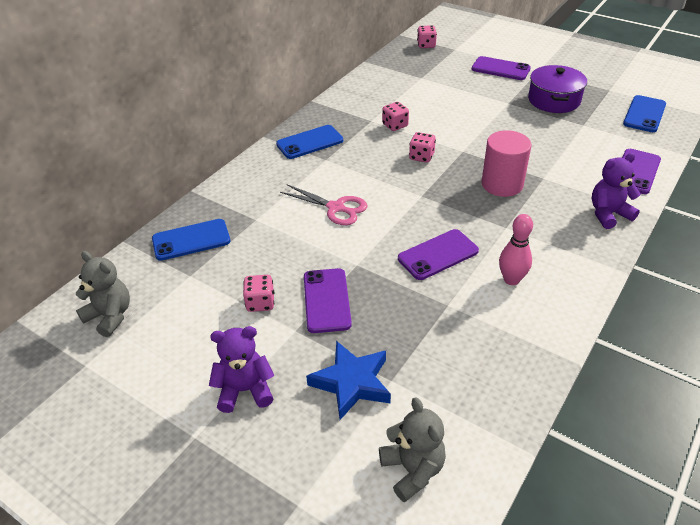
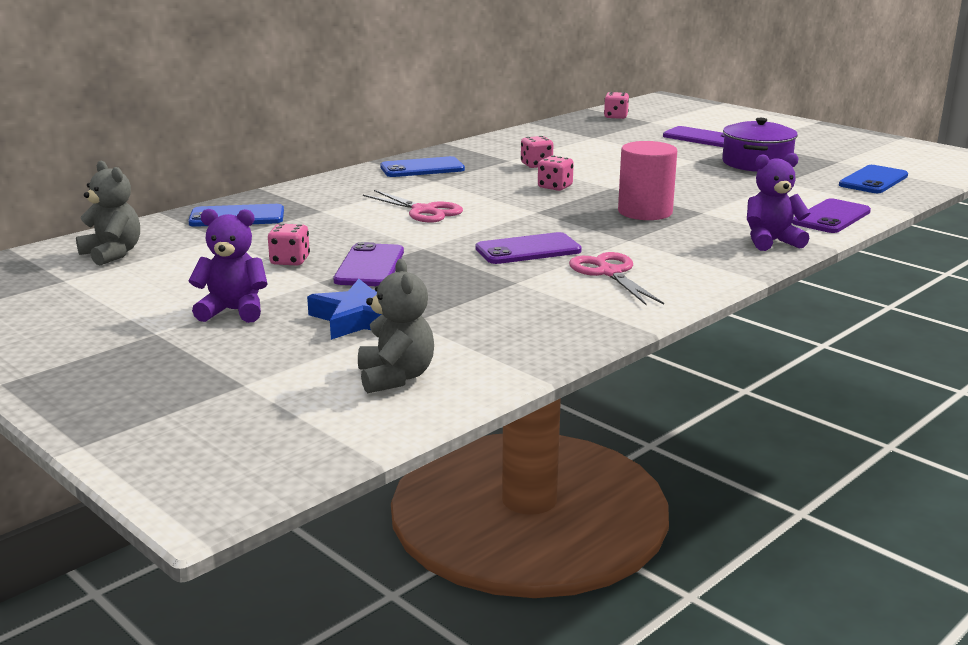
camera: 10 degrees right, 20 degrees down
pink bowling pin [499,214,533,285] -> pink scissors [569,252,664,305]

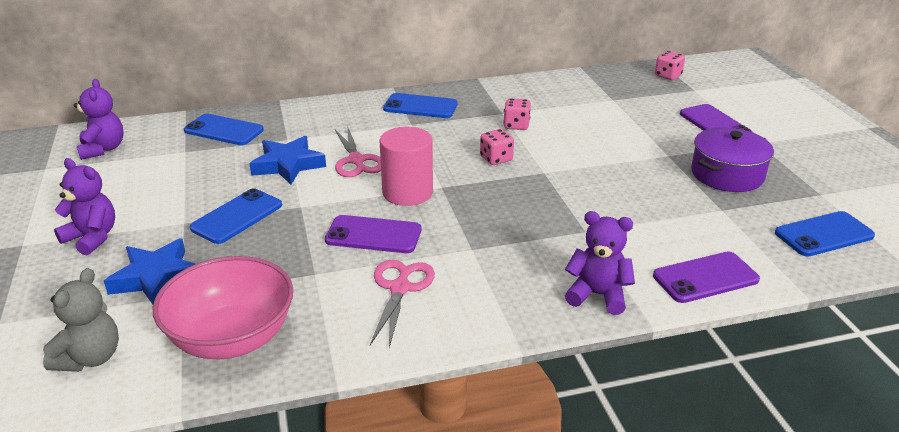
camera: 30 degrees right, 10 degrees up
grey teddy bear [76,161,140,265] -> purple teddy bear [74,79,124,160]
pink dice [268,223,310,265] -> none
purple phone [334,242,404,286] -> blue phone [190,188,282,244]
pink cylinder [618,141,677,220] -> pink cylinder moved to [379,127,433,206]
none -> pink bowl [153,256,293,359]
none -> blue star [249,136,326,184]

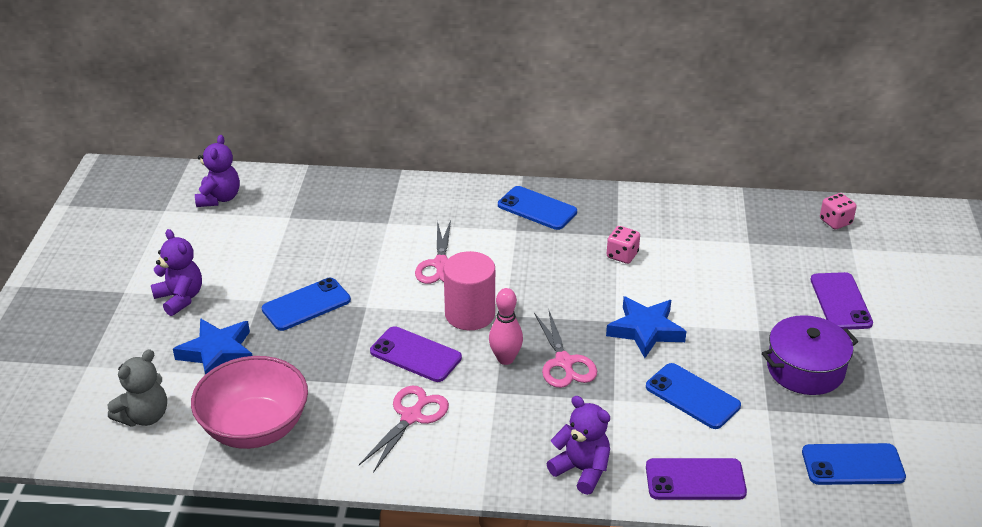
camera: 20 degrees right, 5 degrees up
blue phone [184,114,264,145] -> blue phone moved to [646,363,741,429]
blue star [249,136,326,184] -> blue star moved to [606,296,687,358]
pink dice [480,129,514,165] -> none
none -> pink bowling pin [489,288,523,365]
none -> pink scissors [534,311,597,388]

